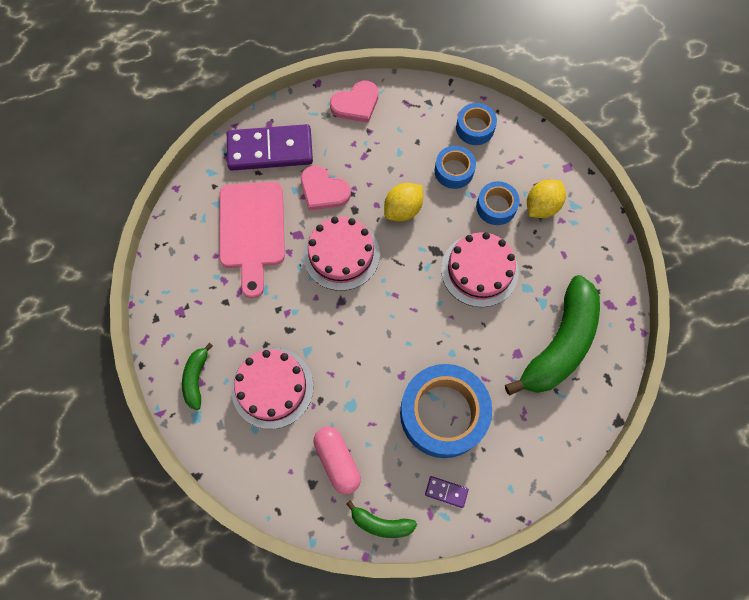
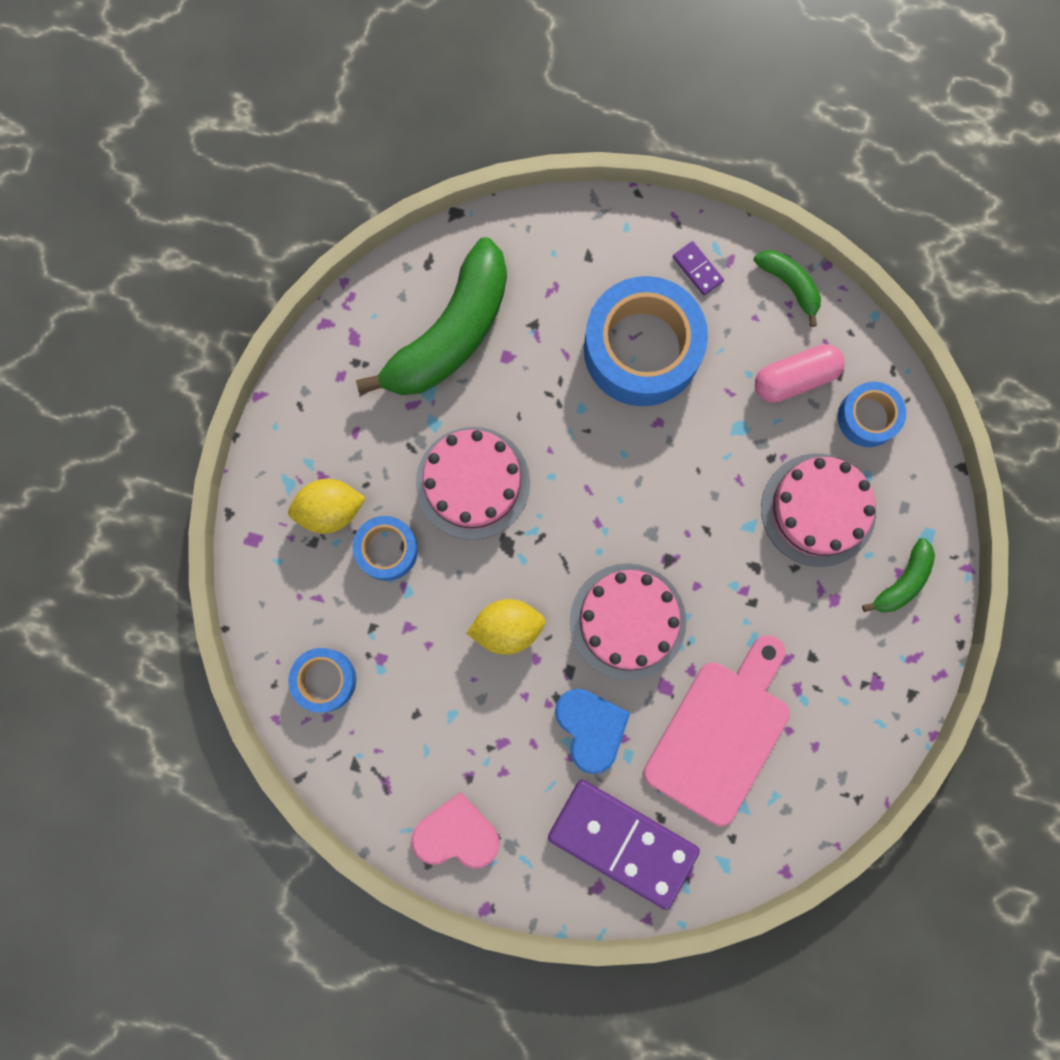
camera: 145 degrees left, 10 degrees up
pink heart [301,166,351,210] -> blue heart [555,689,630,774]
pink capsule [314,427,361,494] -> pink capsule turned 60 degrees clockwise [755,344,845,403]
blue tape [435,146,476,189] -> blue tape moved to [838,382,906,447]
green banana [505,275,600,396] -> green banana turned 150 degrees clockwise [356,237,507,395]

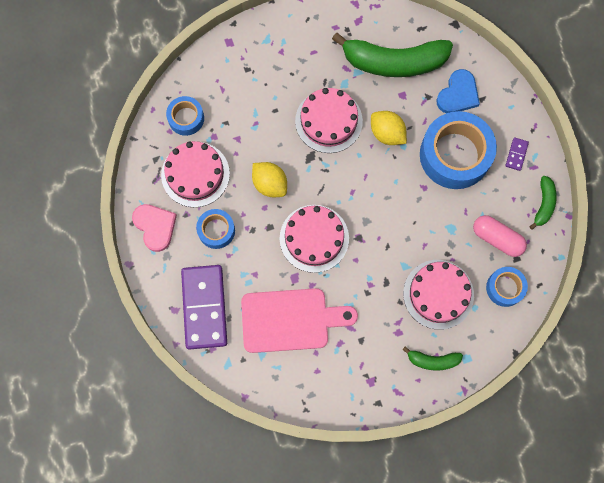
camera: 55 degrees right, 5 degrees down
yellow lemon [288,479,366,533] -> yellow lemon moved to [371,111,407,145]
blue tape [353,516,418,581] -> blue tape moved to [196,209,235,249]
blue heart [555,689,630,774] -> blue heart moved to [437,69,480,113]
none -> pink cake [161,141,230,207]

